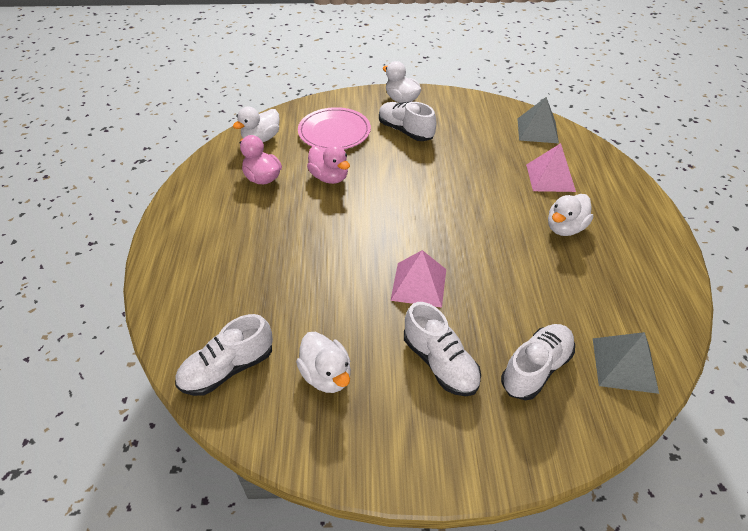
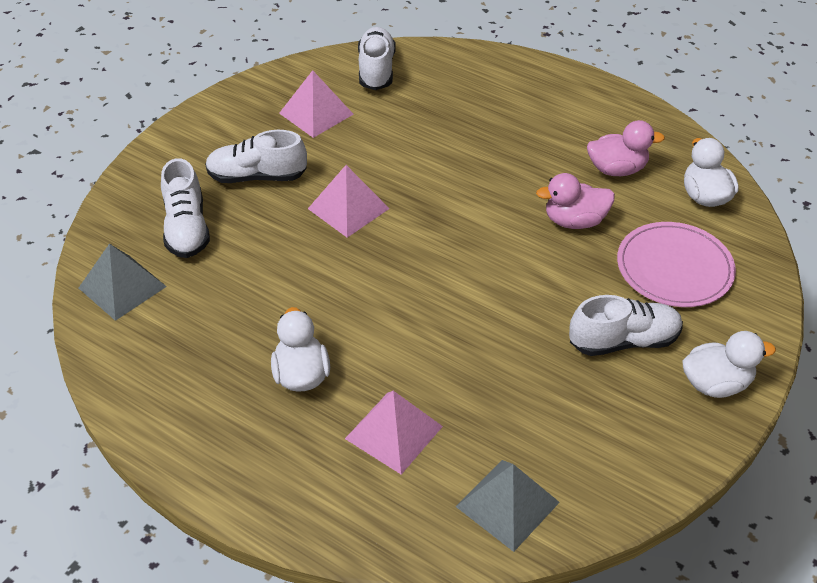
camera: 125 degrees right, 0 degrees up
white duck [296,332,351,393] -> pink pyramid [279,70,354,138]

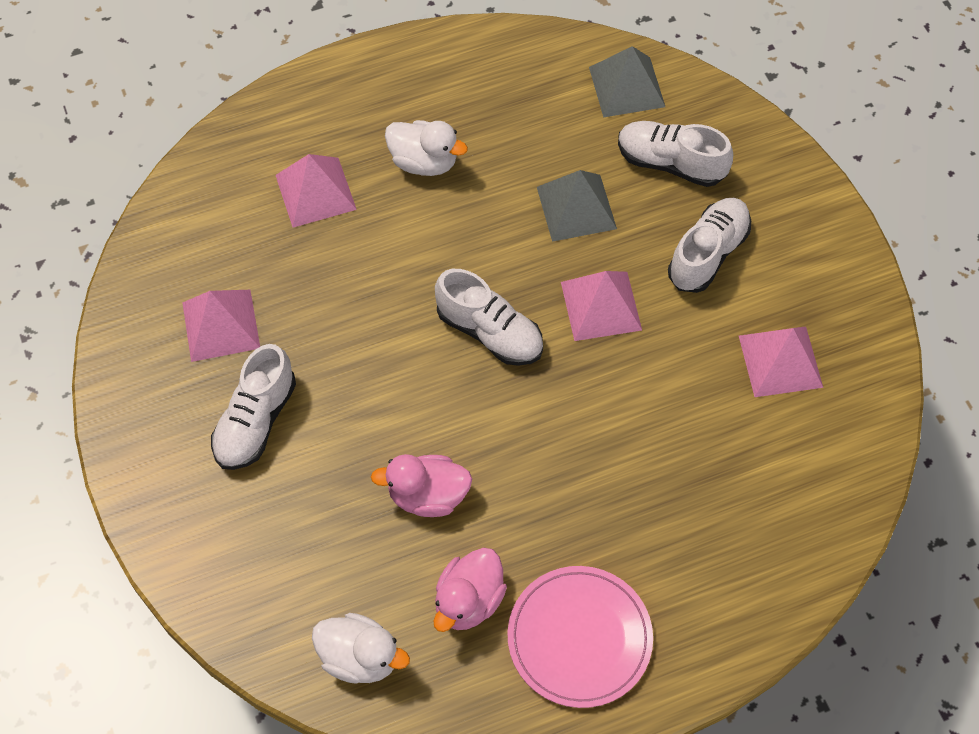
camera: 125 degrees right, 15 degrees up
white shoe [358,27,396,90] -> white shoe moved to [435,269,543,366]
grey pyramid [456,460,560,552] -> grey pyramid moved to [537,170,617,242]
pink duck [536,173,615,229] -> pink duck turned 120 degrees counterclockwise [371,454,472,517]
pink plate [617,222,736,307] -> pink plate moved to [507,566,653,708]
white duck [682,331,776,398] -> none
none -> pink pyramid [182,290,260,362]

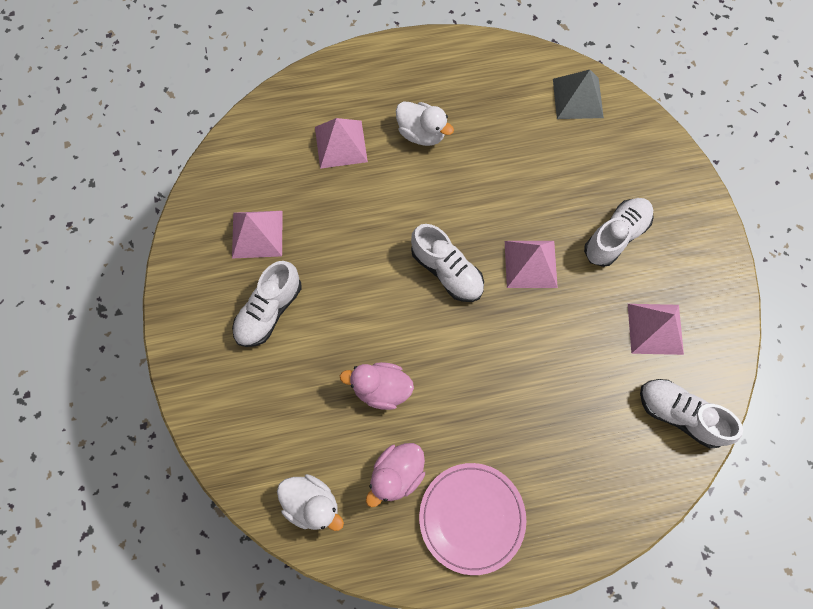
camera: 10 degrees right, 10 degrees up
grey pyramid [537,170,617,242] -> none
white shoe [618,121,733,187] -> white shoe moved to [640,379,743,448]

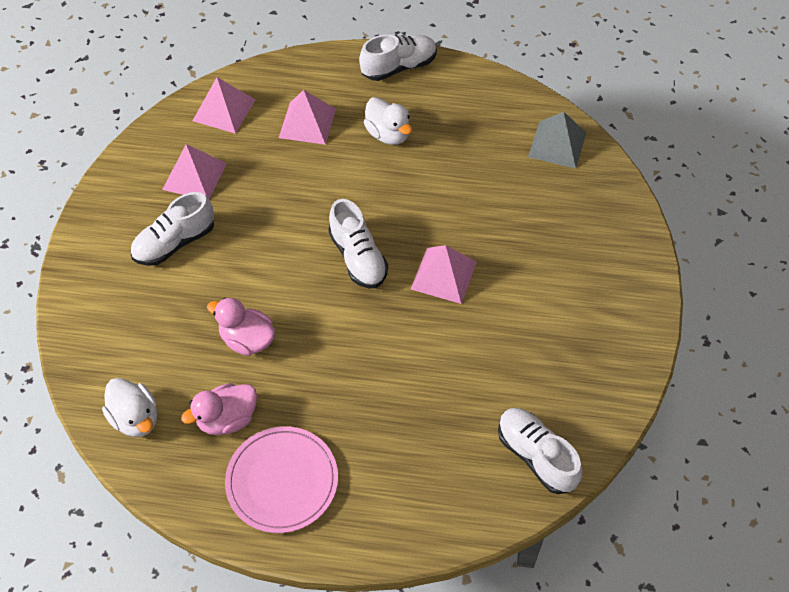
camera: 20 degrees right, 15 degrees down
white shoe [584,198,654,267] -> white shoe moved to [359,34,437,81]
pink pyramid [628,304,684,355] -> pink pyramid moved to [193,77,255,134]

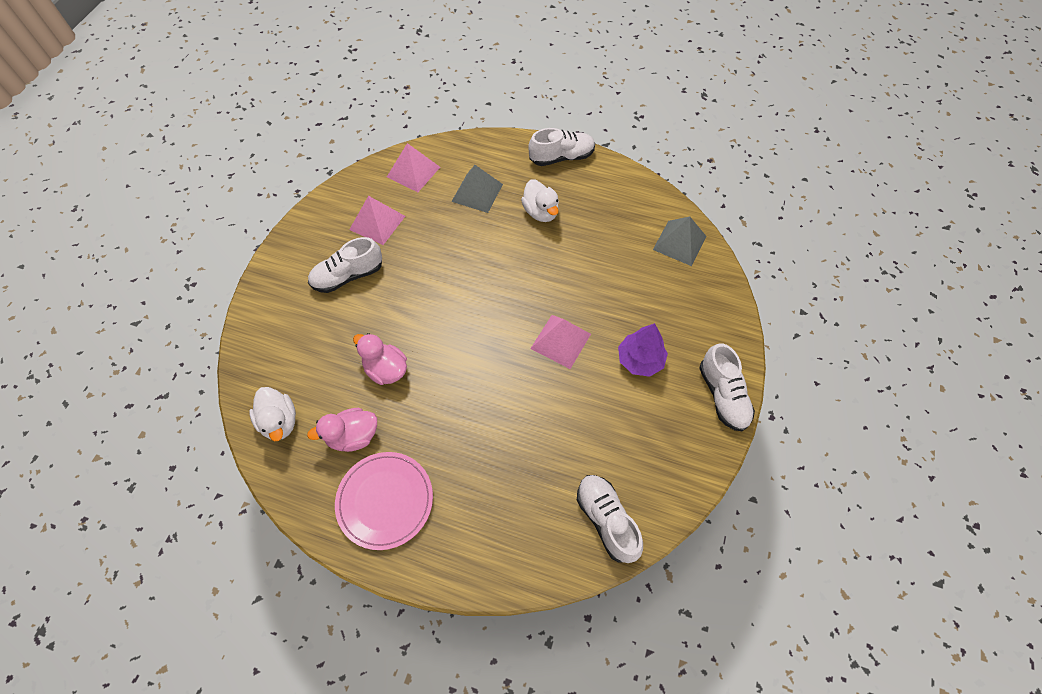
camera: 10 degrees right, 5 degrees up
pink pyramid [279,90,336,145] -> grey pyramid [451,165,503,213]
white shoe [328,199,388,288] -> white shoe moved to [699,343,755,431]
none -> purple tree [618,323,668,377]

